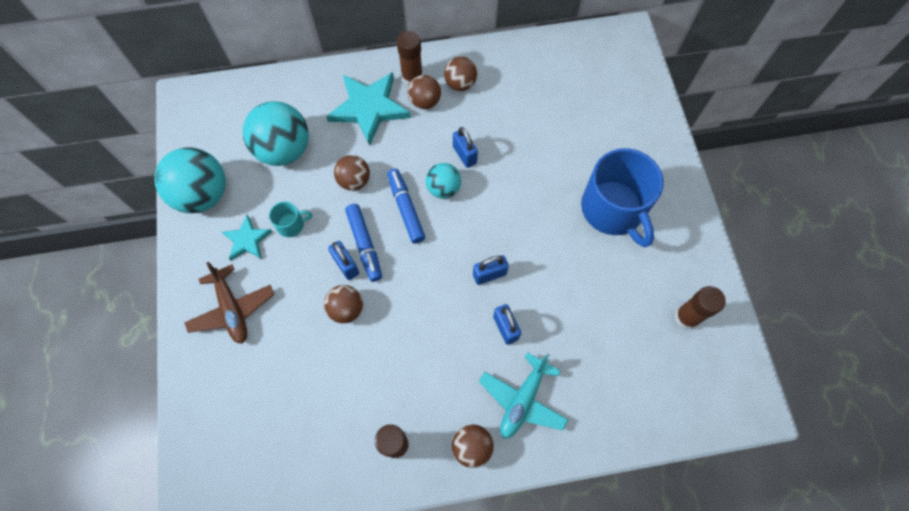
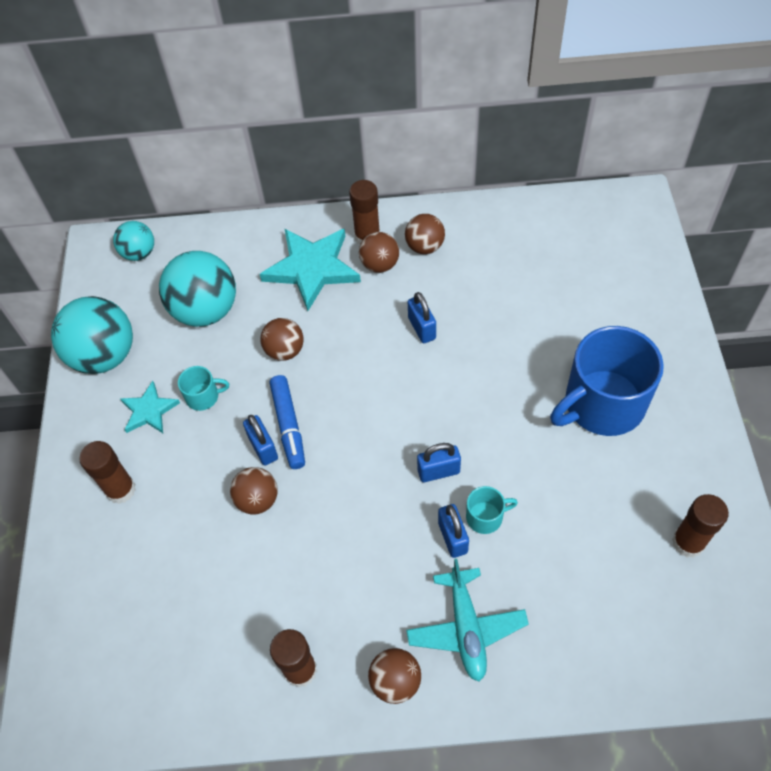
camera: 10 degrees right, 10 degrees down
brown plane [184,262,274,344] -> brown glue stick [79,441,136,504]
blue marker [387,169,425,244] -> none
turquoise ball [426,163,461,199] -> turquoise ball moved to [113,221,154,261]
turquoise plane [479,352,568,438] -> turquoise plane turned 45 degrees counterclockwise [406,559,529,682]
blue mug [581,148,664,247] -> blue mug turned 75 degrees clockwise [550,326,664,436]
none -> turquoise mug [466,486,518,534]

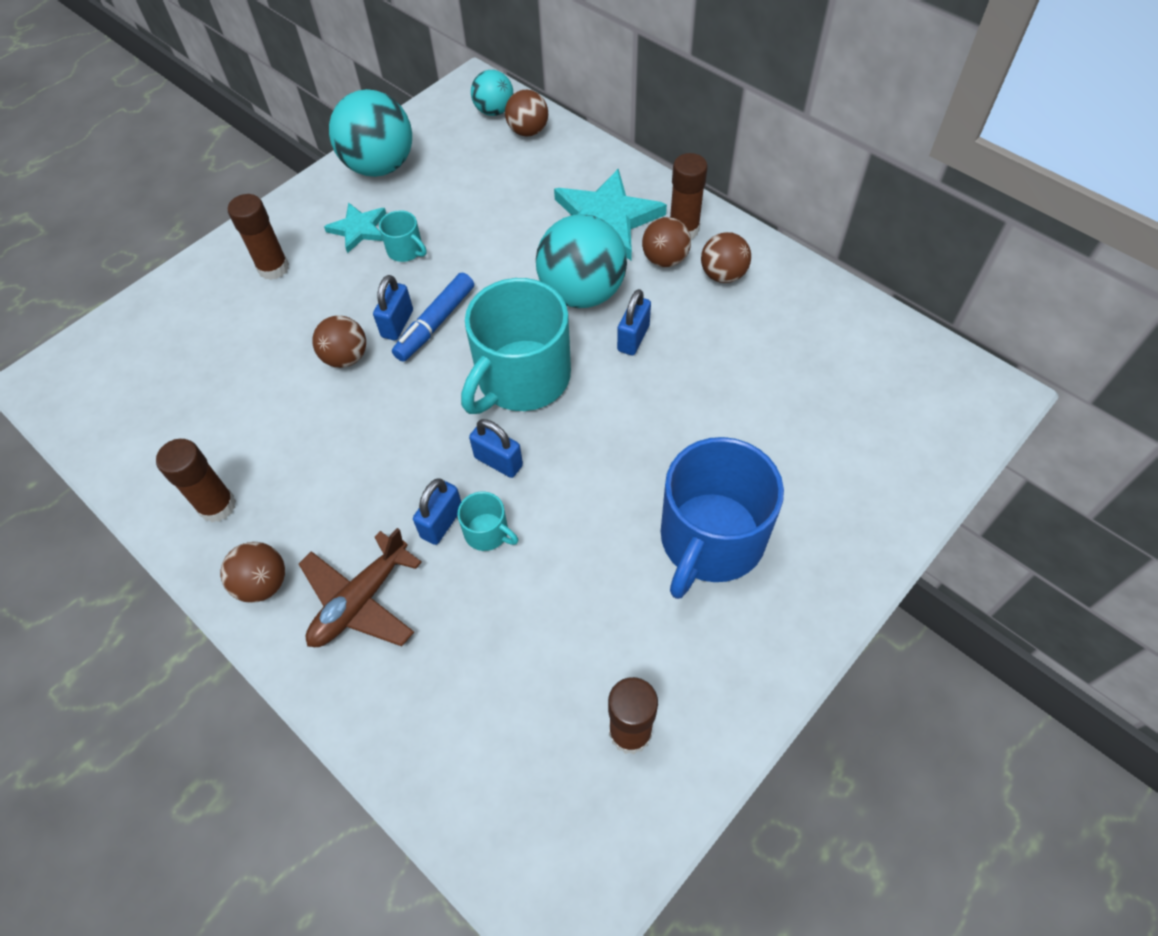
camera: 45 degrees right, 0 degrees up
turquoise ball [159,251,236,327] -> turquoise ball moved to [536,214,627,308]
brown ball [260,318,304,361] -> brown ball moved to [505,90,548,137]
turquoise plane [406,559,529,682] -> brown plane [299,528,422,647]
blue mug [550,326,664,436] -> blue mug turned 75 degrees counterclockwise [661,437,784,599]
none -> turquoise mug [461,278,571,414]

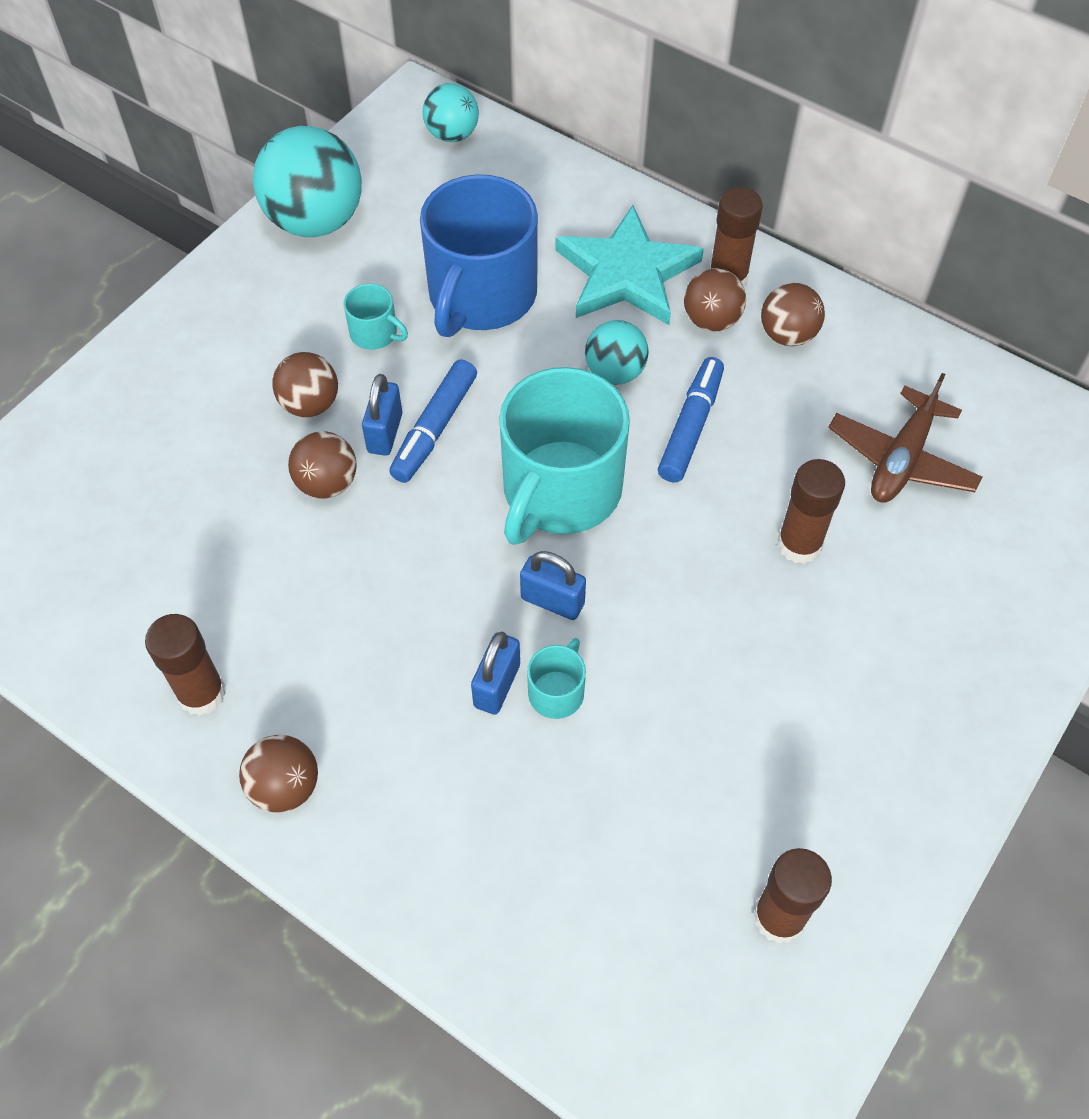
camera: 10 degrees left, 0 degrees up
brown glue stick [228,194,289,280] -> brown glue stick moved to [777,459,845,564]
brown plane [299,528,422,647] -> brown plane moved to [828,373,982,503]
turquoise star [324,202,386,253] -> none
turquoise mug [457,492,518,551] -> turquoise mug turned 90 degrees counterclockwise [527,638,586,719]
brown ball [505,90,548,137] -> brown ball moved to [272,352,338,417]
turquoise ball [536,214,627,308] -> turquoise ball [585,320,649,385], size x0.56
blue padlock [617,289,651,355] -> blue marker [658,357,724,483]
blue mug [661,437,784,599] -> blue mug moved to [420,174,538,337]

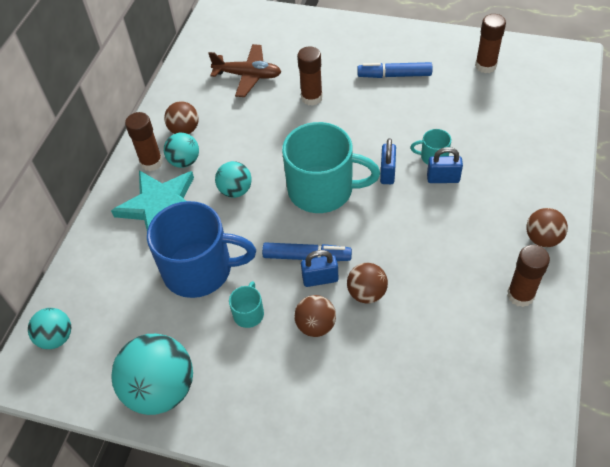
camera: 105 degrees left, 5 degrees down
blue marker [658,357,724,483] -> blue marker moved to [357,62,432,78]
brown ball [684,268,746,332] -> turquoise ball [164,133,199,168]

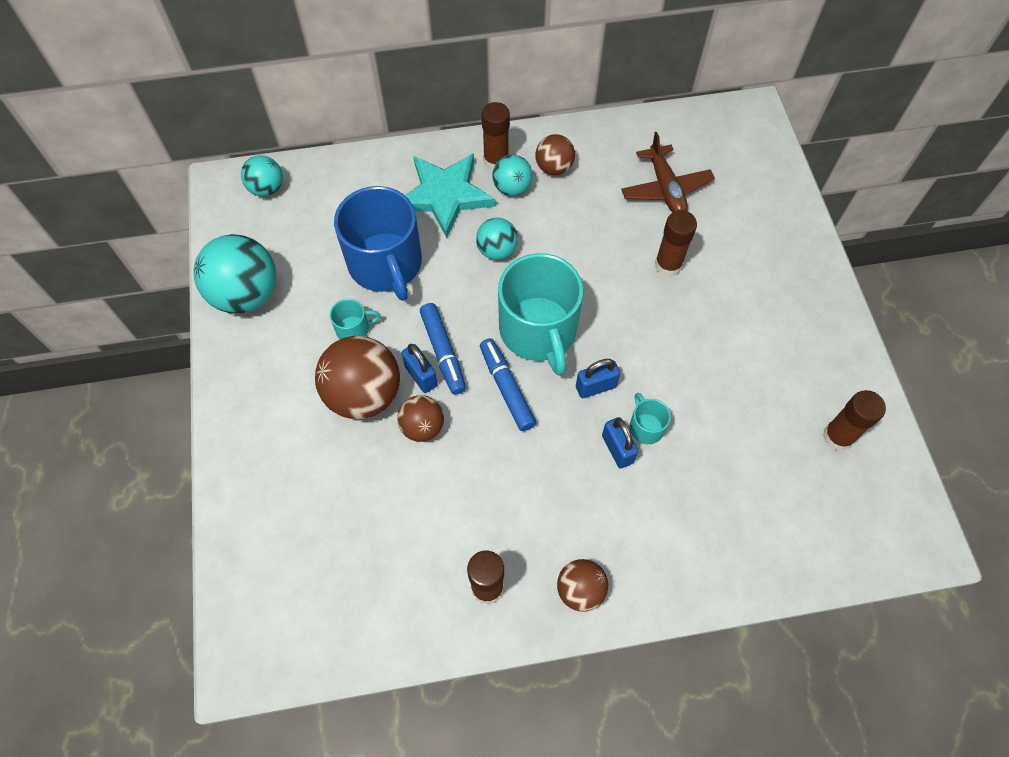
camera: 60 degrees right, 10 degrees up
brown ball [294,295,336,337] -> brown ball [315,336,400,419], size x1.79
blue marker [357,62,432,78] -> blue marker moved to [480,338,536,431]

